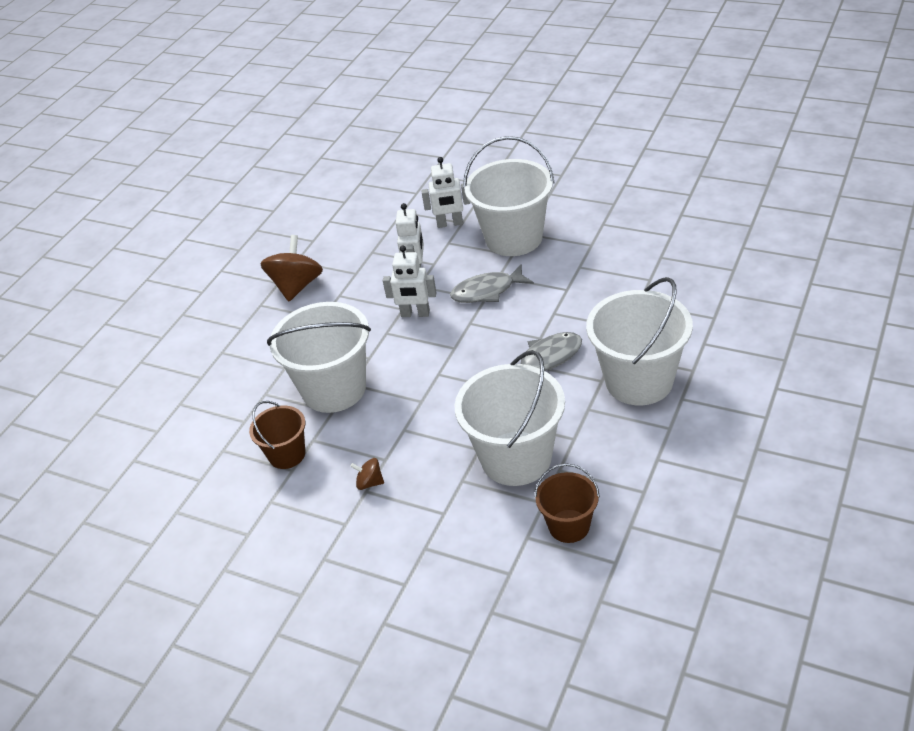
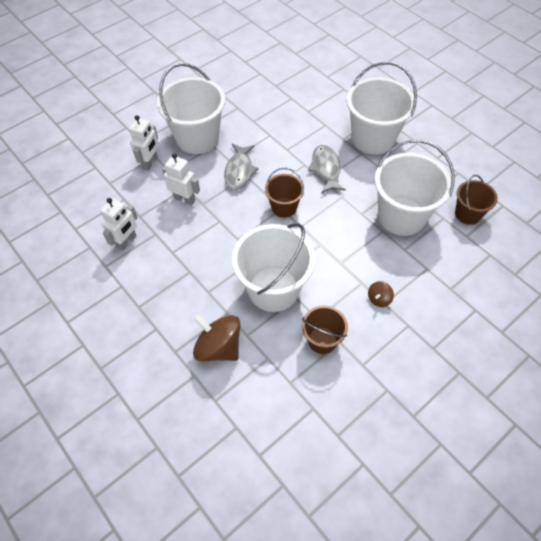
camera: 70 degrees left, 15 degrees up
brown spinning top [260,235,323,301] -> brown spinning top moved to [193,314,240,361]
white robot [383,246,437,317] -> white robot moved to [100,198,138,251]
none -> brown bucket [265,168,304,218]

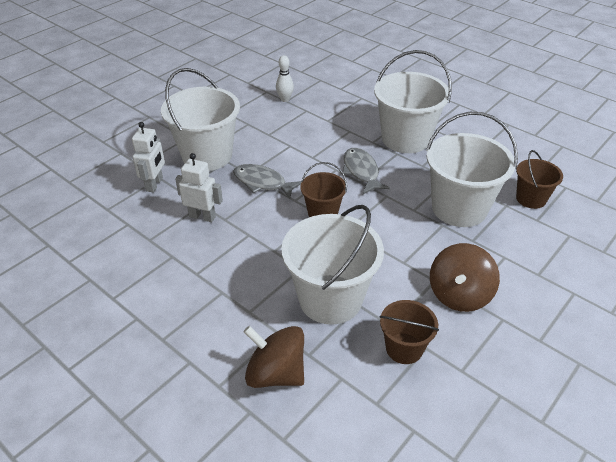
camera: 10 degrees left, 15 degrees down
white robot [100,198,138,251] -> none
grey fish [224,144,259,190] -> grey fish turned 120 degrees clockwise [233,164,301,199]
brown spinning top [368,281,394,307] -> brown spinning top [430,243,500,312], size x2.09
none -> white bowling pin [276,55,294,102]

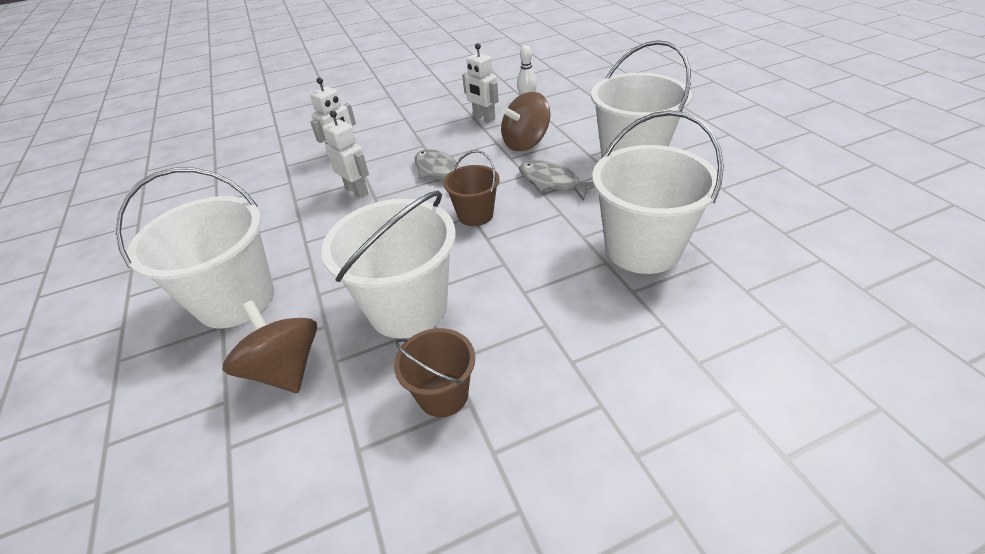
camera: 30 degrees right, 0 degrees up
white bucket [161,68,240,171] -> white bucket moved to [115,167,274,329]
grey fish [342,148,390,194] -> grey fish turned 60 degrees counterclockwise [519,160,594,201]
brown spinning top [430,243,500,312] -> brown spinning top moved to [501,92,551,151]
brown bucket [516,150,563,209] -> none
none -> white robot [462,43,499,122]

